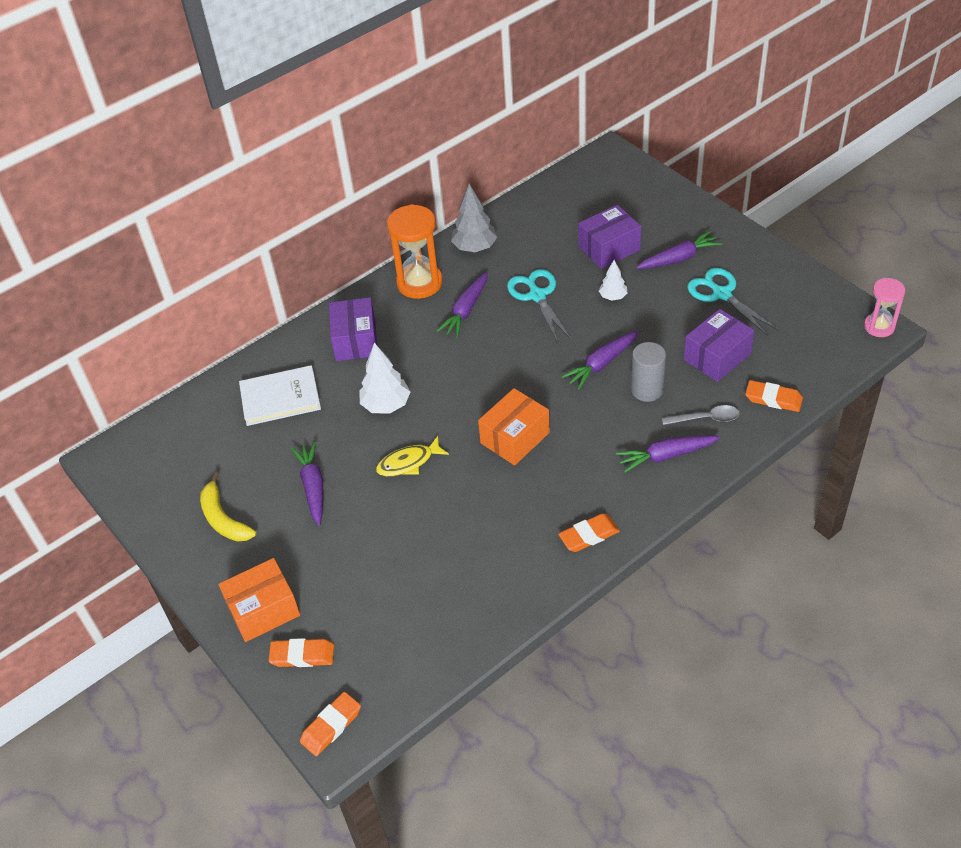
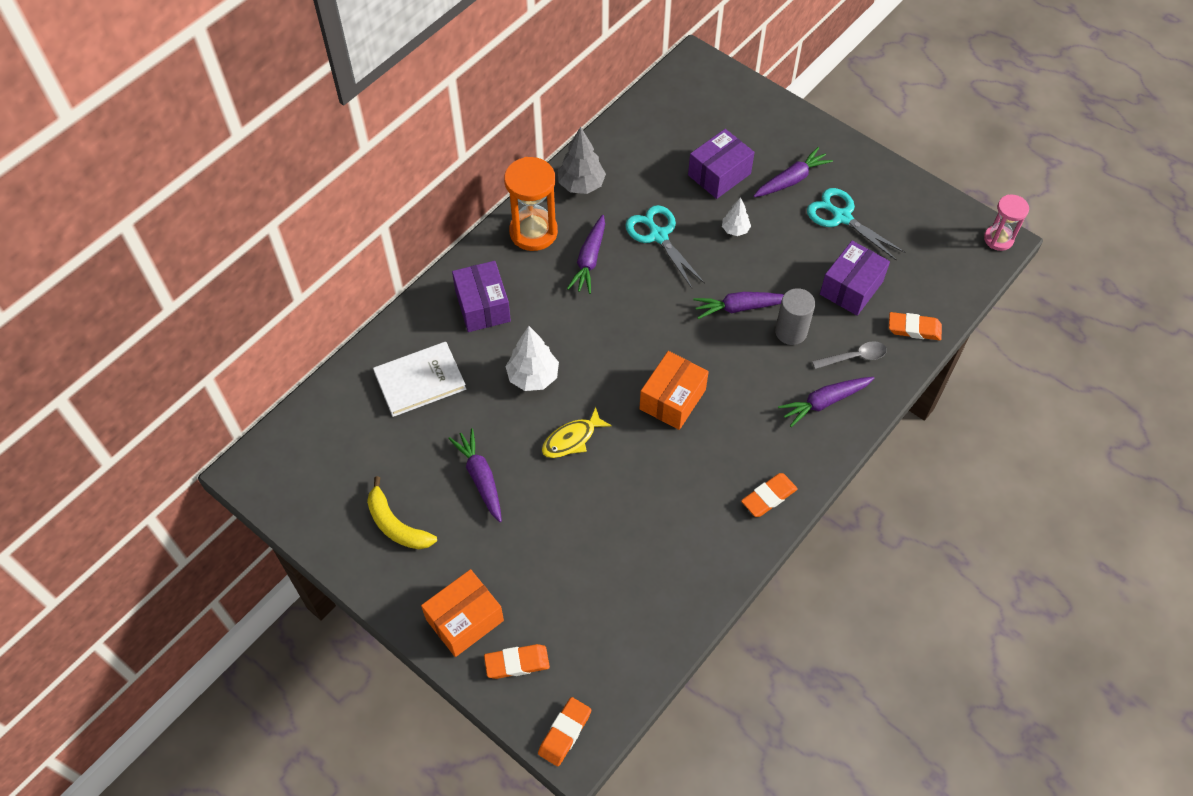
camera: 15 degrees left, 10 degrees up
purple carrot [561,330,639,390] -> purple carrot turned 45 degrees clockwise [693,292,784,319]

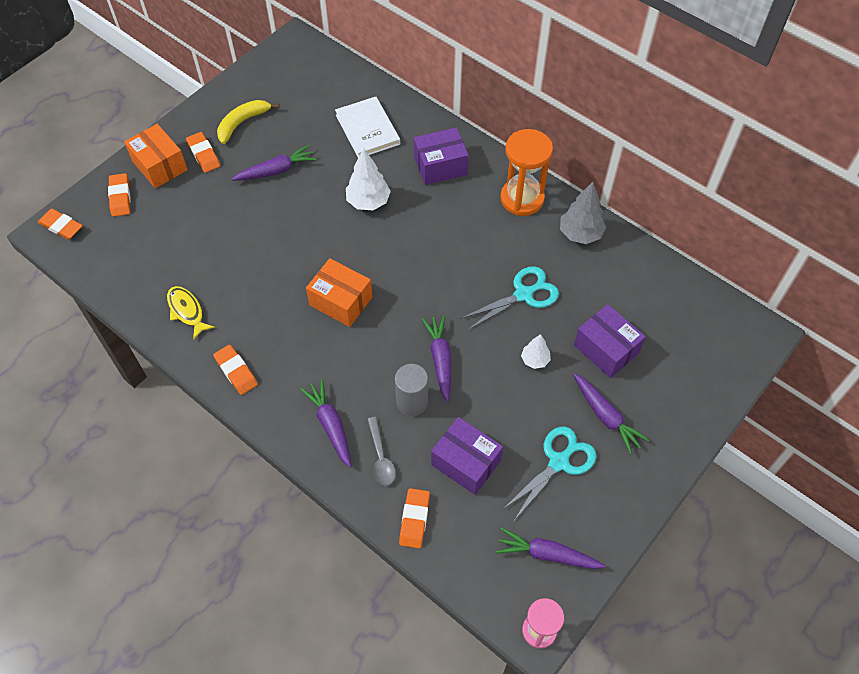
camera: 90 degrees right, 0 degrees up
yellow fish [542,407,612,458] -> yellow fish moved to [167,286,215,340]
purple carrot [567,215,605,294] -> purple carrot moved to [496,528,606,569]
none -> orange eraser [186,132,220,173]

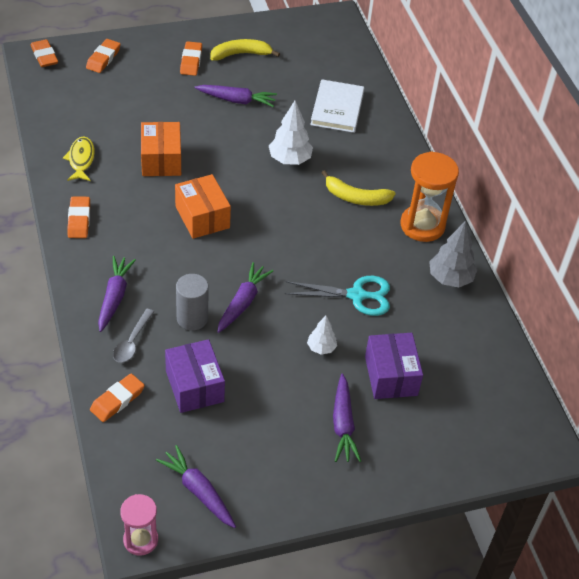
camera: 30 degrees right, 10 degrees down
orange box [124,124,188,188] -> orange box moved to [141,122,181,176]
purple box [414,127,469,185] -> none
turquoise scissors [502,426,597,521] -> none
none -> yellow banana [321,170,396,206]

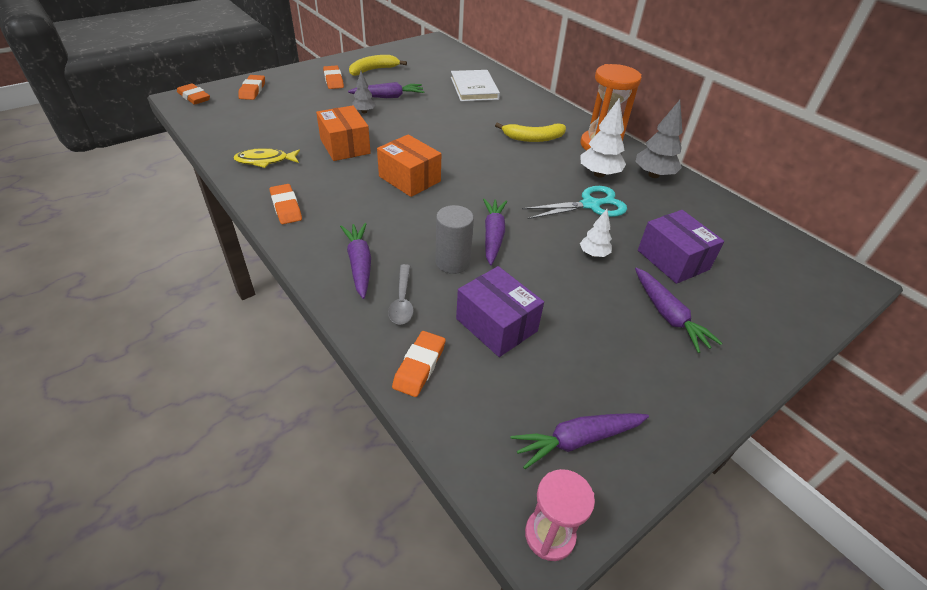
camera: 20 degrees left, 5 degrees down
yellow fish [63,137,95,181] -> yellow fish turned 75 degrees counterclockwise [233,148,300,168]
purple carrot [156,445,236,528] -> purple carrot turned 45 degrees counterclockwise [511,413,649,469]
white tree [269,101,313,165] -> white tree moved to [580,98,626,178]
none -> grey tree [352,71,376,113]

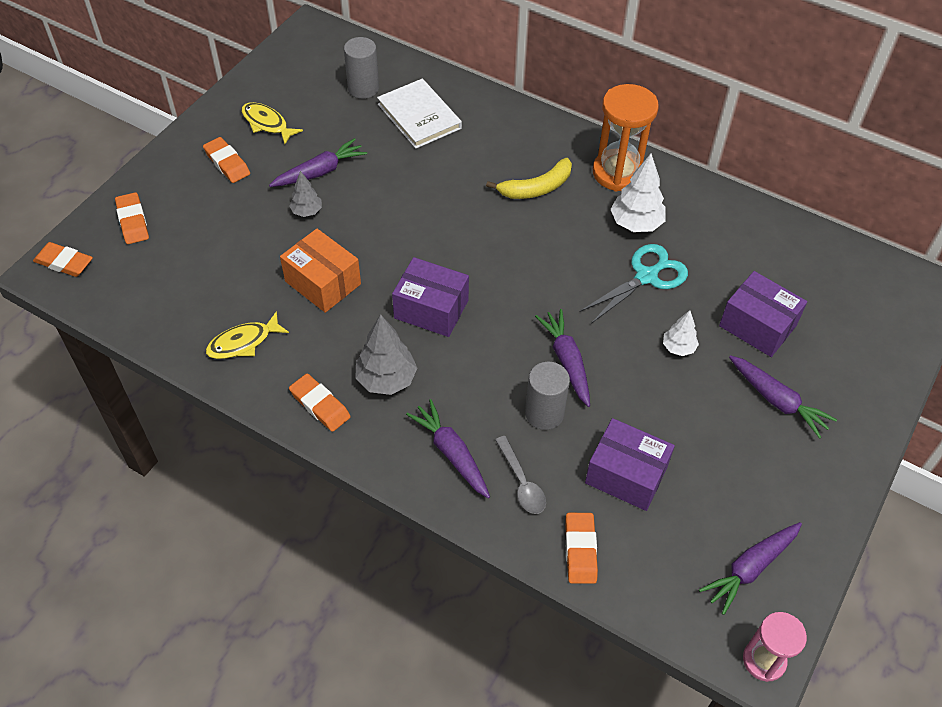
camera: 20 degrees left, 10 degrees up
yellow banana [349,55,407,76] -> yellow fish [241,102,303,144]
orange box [377,134,441,197] -> purple box [392,257,469,337]
grey tree [635,100,682,178] -> grey tree moved to [355,314,417,395]
none -> grey cylinder [344,37,379,99]

